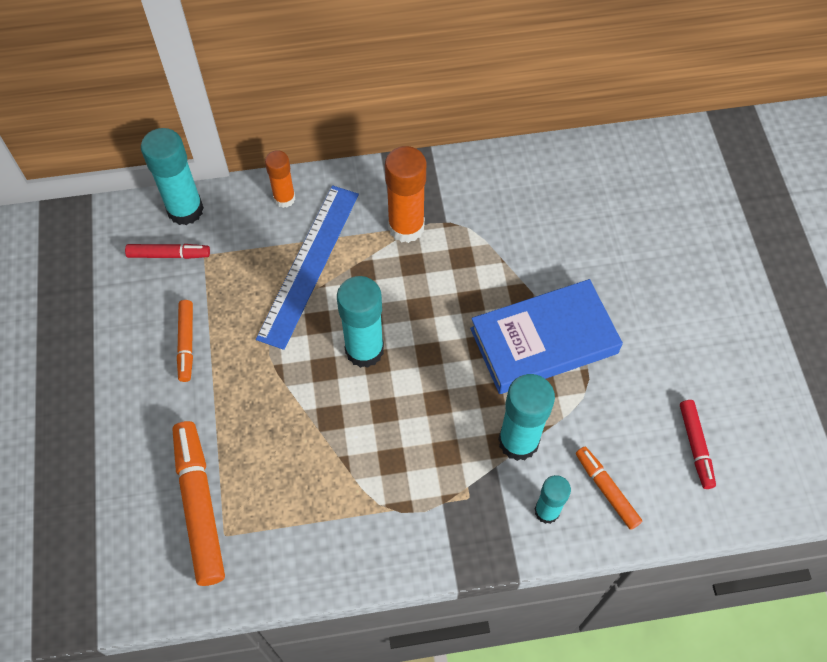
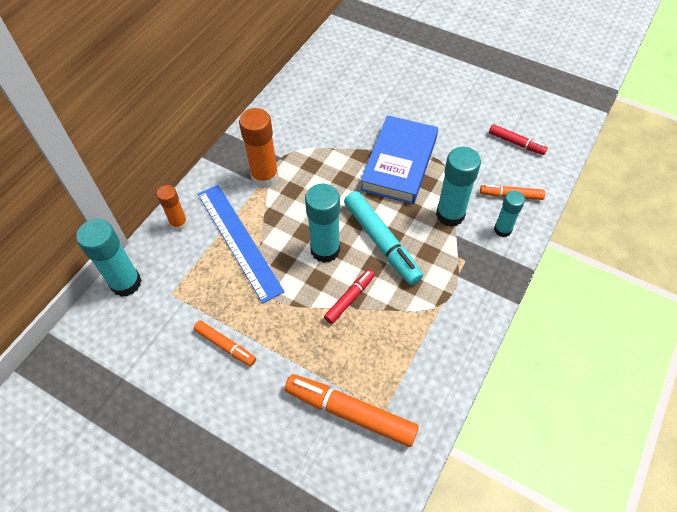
camera: 50 degrees left, 5 degrees down
red marker [125,244,210,259] -> red marker moved to [324,269,375,324]
none -> turquoise marker [344,191,423,285]

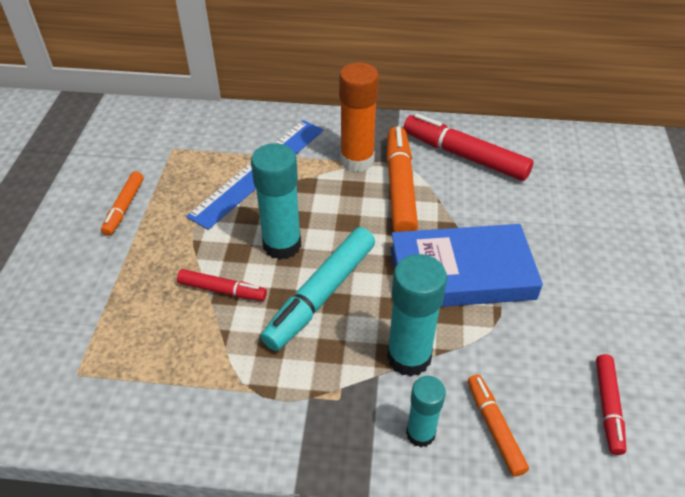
camera: 65 degrees right, 10 degrees down
turquoise glue stick [76,219,141,297] -> none
orange glue stick [157,185,188,231] -> none
orange marker [285,374,419,447] -> orange marker moved to [386,126,418,232]
none -> red marker [403,114,533,181]

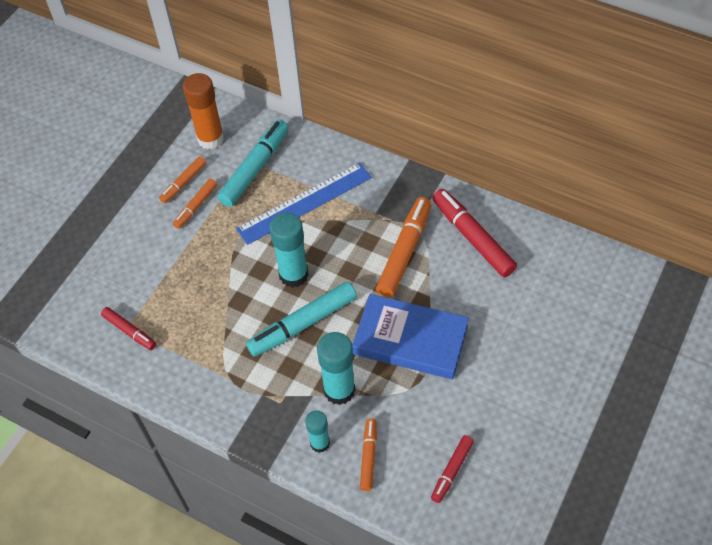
camera: 25 degrees right, 10 degrees up
red marker [177,269,267,301] -> red marker moved to [101,307,156,350]
orange glue stick [339,63,379,172] -> orange glue stick moved to [183,73,224,149]
none -> orange marker [159,156,206,203]
none -> turquoise marker [217,120,289,207]

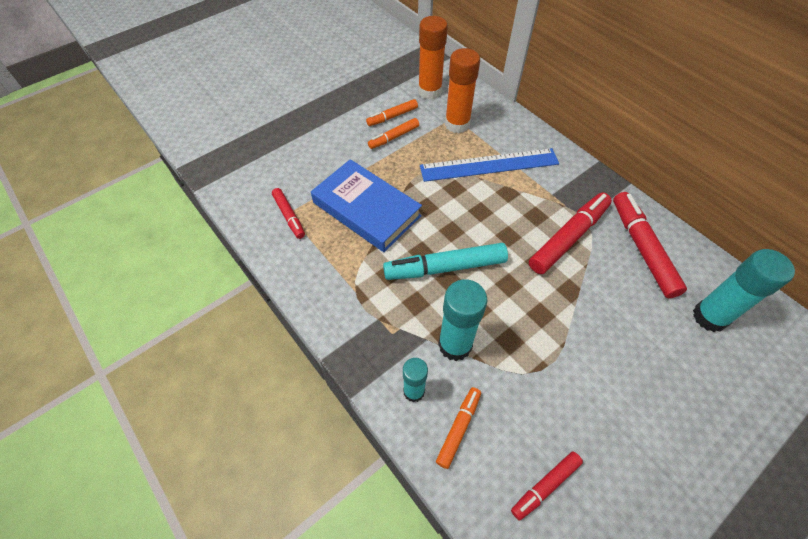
camera: 20 degrees right, 0 degrees up
turquoise marker [217,120,289,207] -> orange glue stick [445,48,480,133]
turquoise glue stick [269,212,309,288] -> turquoise glue stick moved to [693,249,795,332]
blue book [352,294,469,379] -> blue book moved to [311,159,422,252]
orange marker [376,197,432,298] -> red marker [529,193,612,274]

